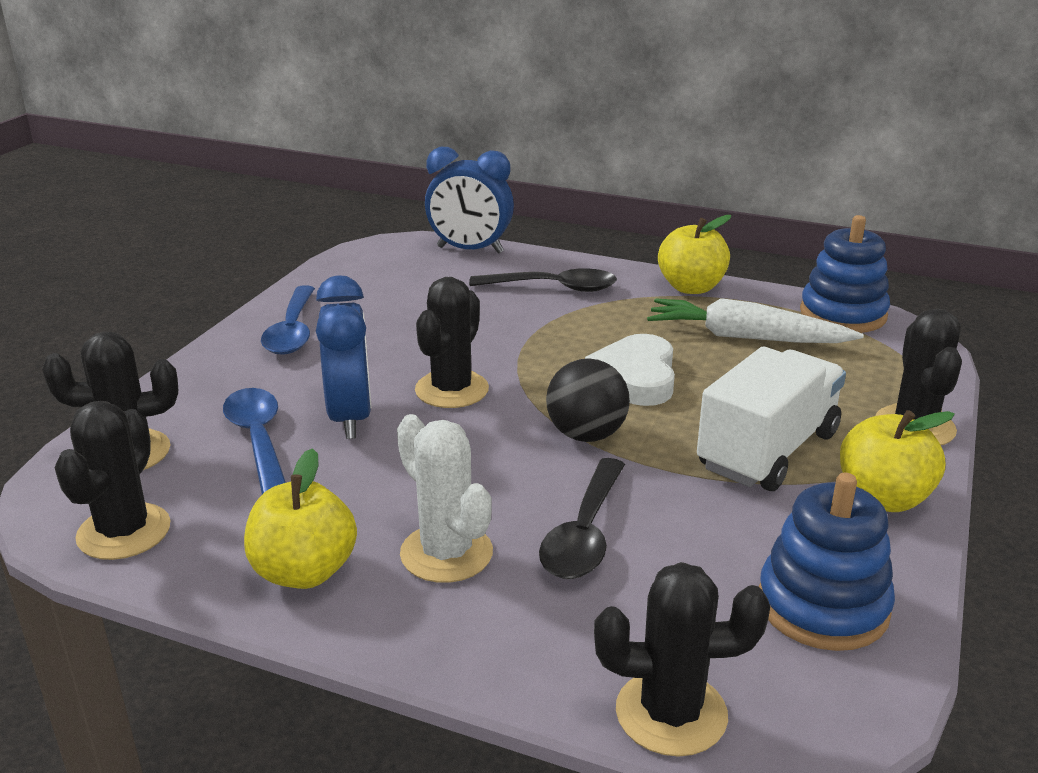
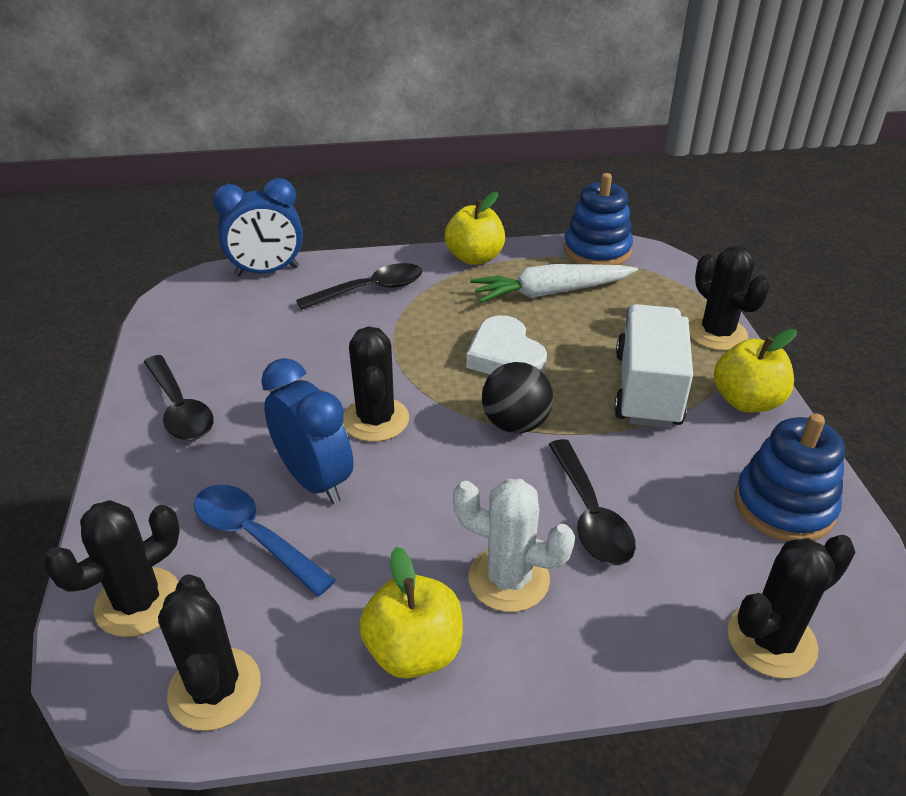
camera: 30 degrees left, 10 degrees up
blue spoon [261,285,315,355] -> black spoon [144,355,214,440]

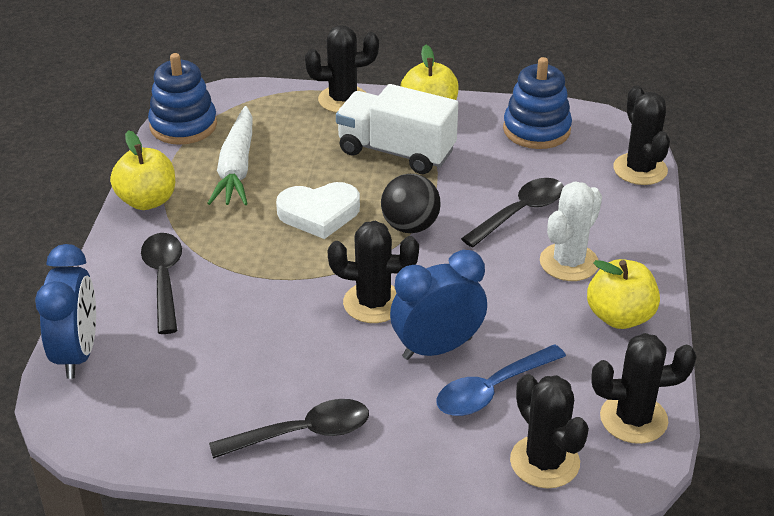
camera: 75 degrees left, 0 degrees up
black spoon [549,439,636,565] -> black spoon turned 45 degrees counterclockwise [461,178,564,247]

